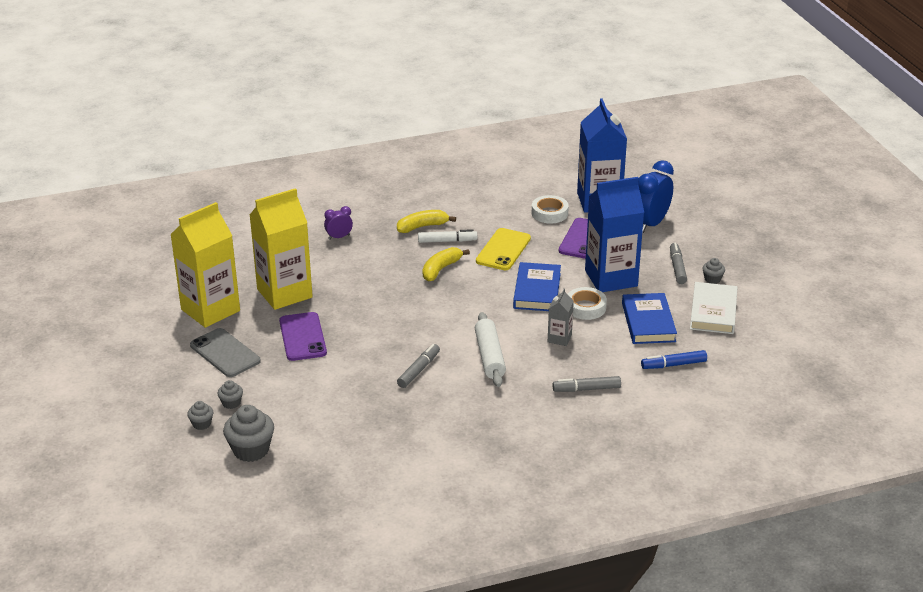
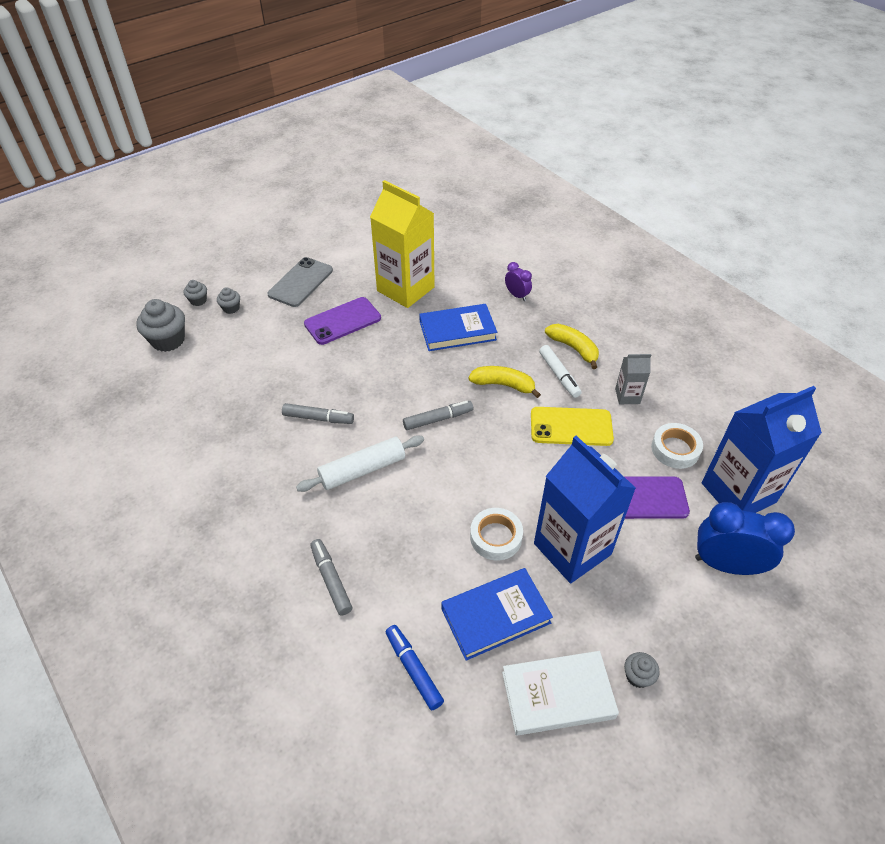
camera: 70 degrees right, 15 degrees up
yellow carton [170,202,240,328] -> none
blue book [513,262,561,311] -> blue book moved to [419,304,497,351]
grey carton [548,288,574,346] -> grey carton moved to [615,354,651,404]
grey marker [670,243,687,284] -> grey marker moved to [403,401,473,430]

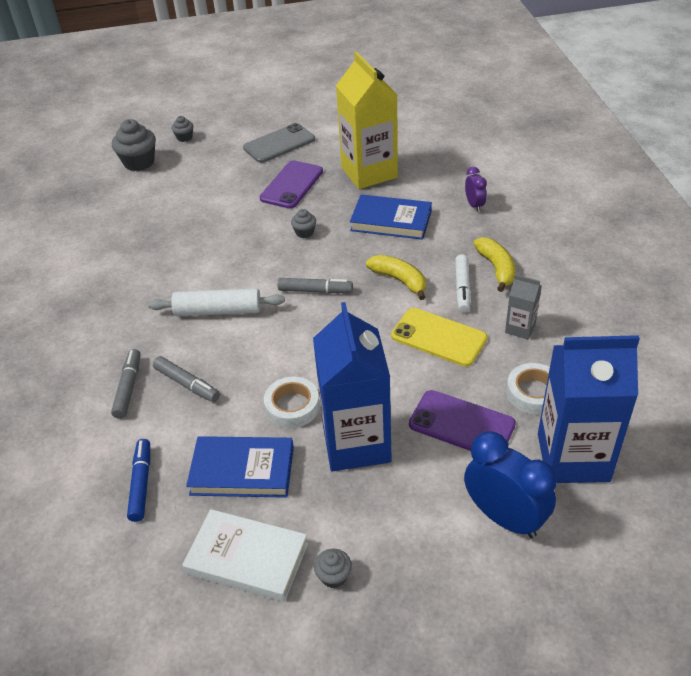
camera: 30 degrees right, 5 degrees down
grey cupcake [217,287,240,314] -> grey cupcake moved to [291,209,316,238]
grey marker [282,403,354,424] -> grey marker moved to [153,356,220,402]
purple phone [304,297,381,345] -> purple phone turned 60 degrees counterclockwise [259,160,323,209]

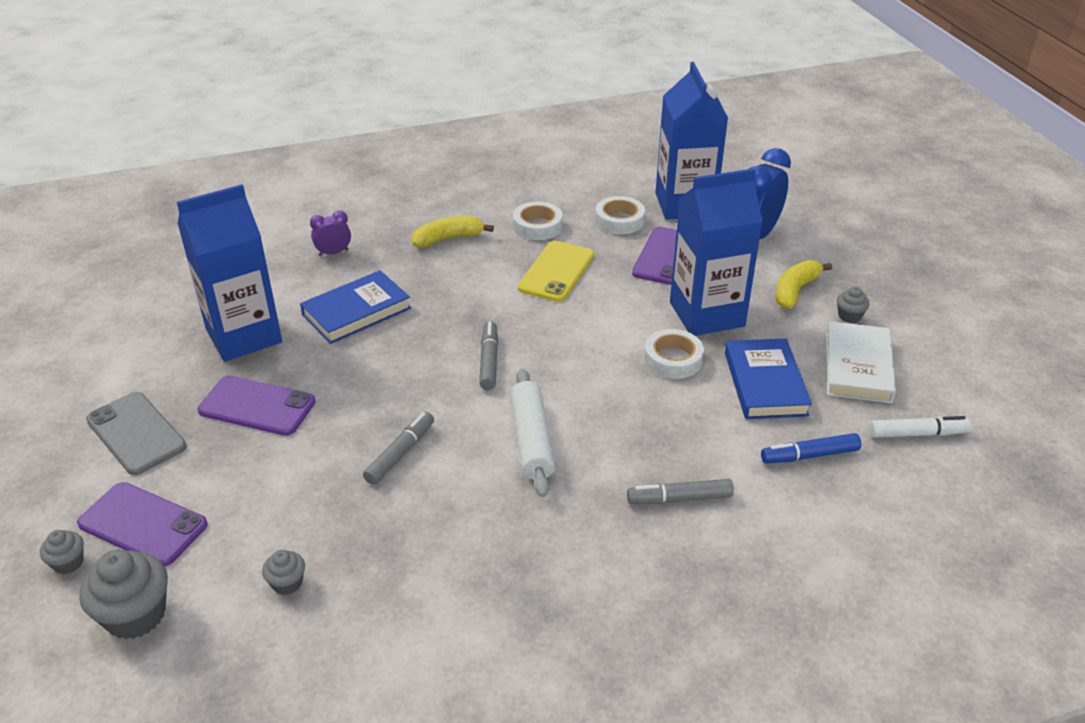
camera: 100 degrees left, 5 degrees down
grey marker [153,356,220,402] -> grey marker moved to [363,412,434,485]
grey cupcake [291,209,316,238] -> grey cupcake moved to [262,550,305,595]
yellow carton [336,52,398,189] -> blue carton [177,184,282,362]
blue book [350,194,432,240] -> blue book turned 45 degrees clockwise [300,270,411,344]
yellow banana [366,255,426,300] -> yellow banana moved to [775,260,832,309]
white marker [455,254,471,313] -> white marker moved to [869,416,971,438]
grey carton [505,275,542,339] -> white tape [513,202,563,240]
none -> purple phone [77,482,208,566]

